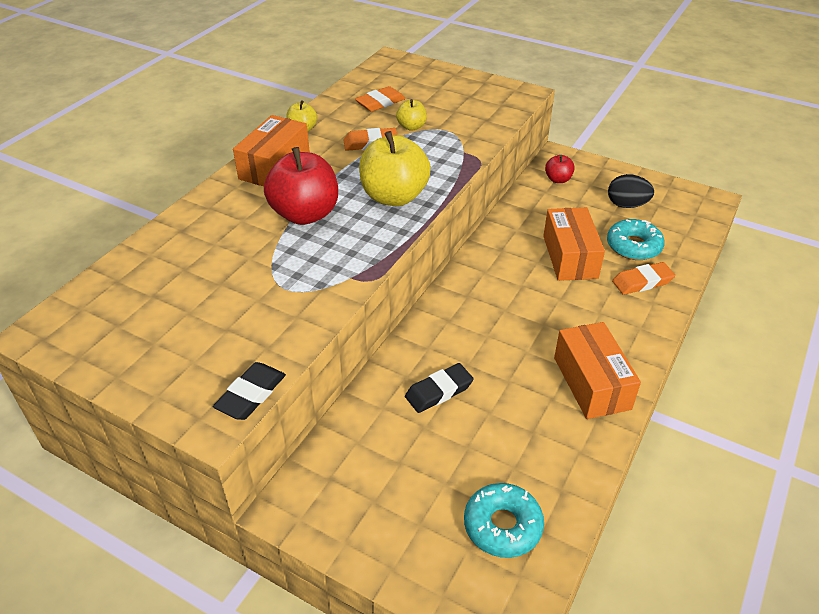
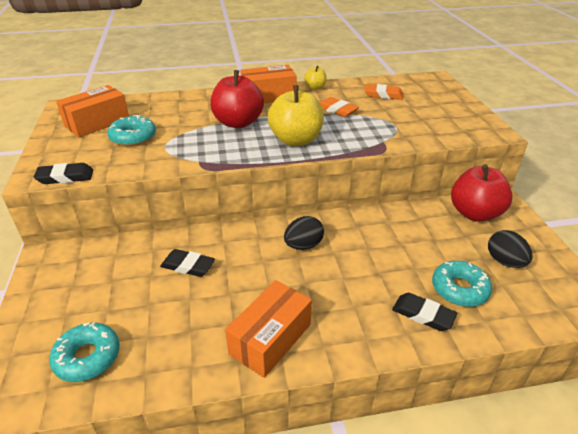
camera: 50 degrees right, 5 degrees down
yellow apple [396,99,427,131] -> none
orange box [543,207,605,281] -> orange box moved to [56,85,129,137]
red apple [545,155,575,183] -> red apple [451,164,513,222], size x2.05
orange eraser [612,262,675,295] -> black eraser [392,293,457,331]
none -> turquoise donut [107,115,156,146]
none -> black egg [284,216,324,250]

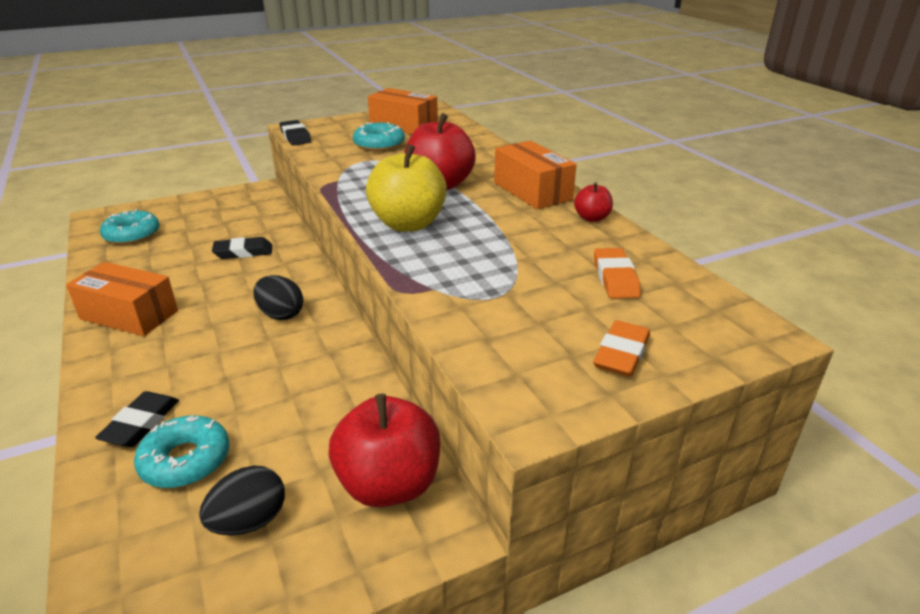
camera: 75 degrees right, 5 degrees down
black eraser [160,249,215,277] -> black eraser turned 75 degrees clockwise [212,237,272,259]
yellow apple [304,66,327,90] -> red apple [574,182,613,222]
orange eraser [320,97,359,117] -> orange eraser moved to [593,320,650,377]

